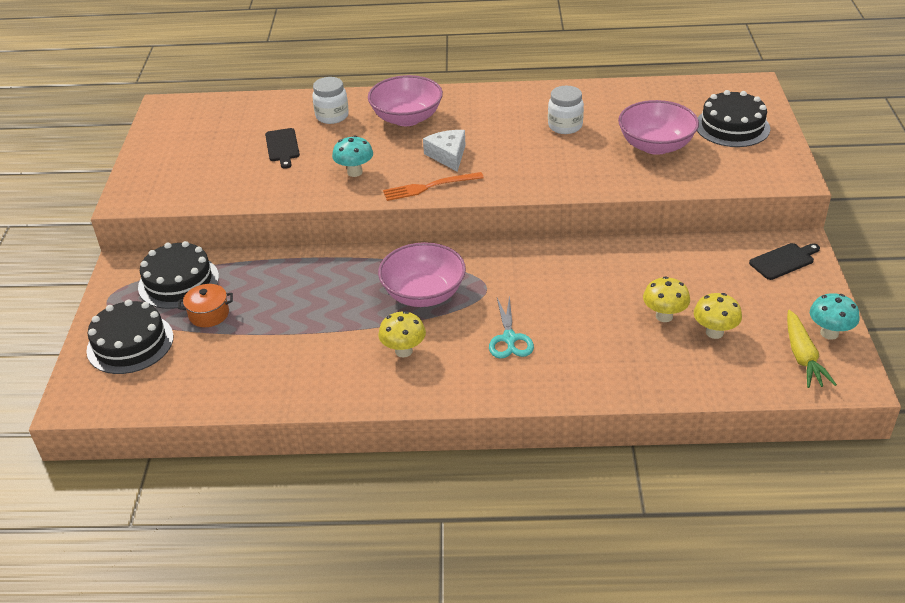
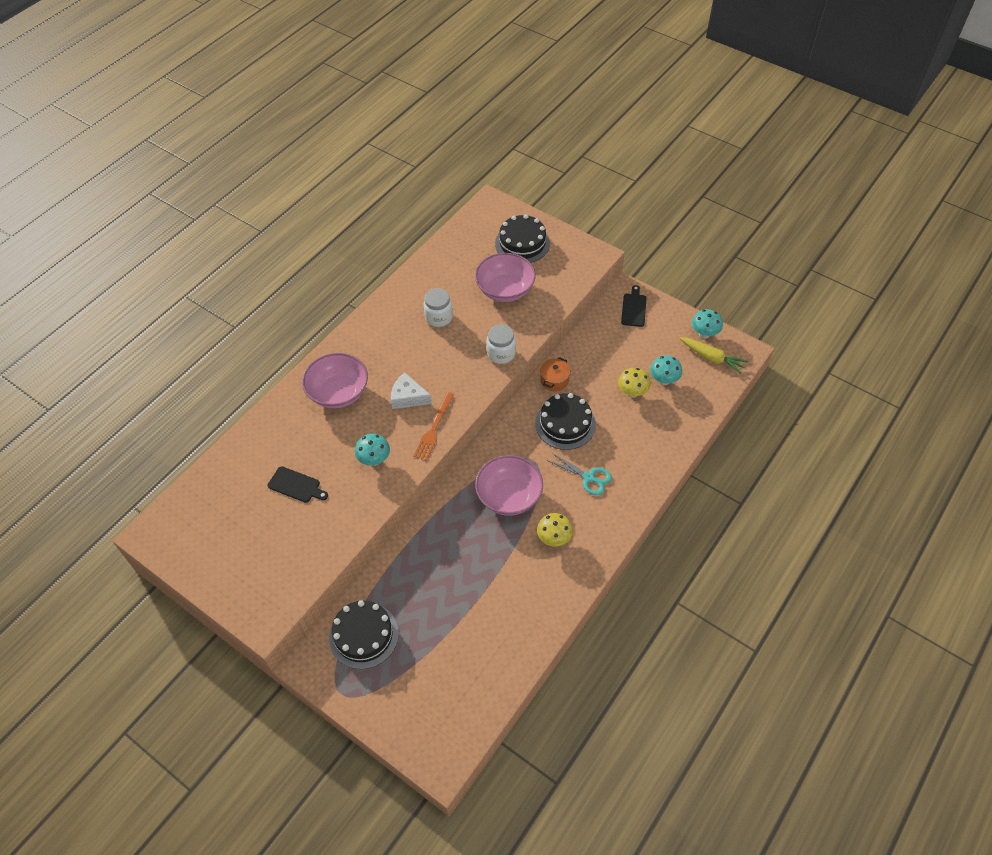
camera: 55 degrees left, 15 degrees up
black cake [86,300,173,374] -> black cake moved to [535,393,596,450]
orange pot [178,284,233,327] -> orange pot moved to [540,357,571,391]
white jar [312,77,349,124] -> white jar moved to [486,324,516,364]
yellow mushroom [694,293,742,339] -> turquoise mushroom [650,355,682,385]

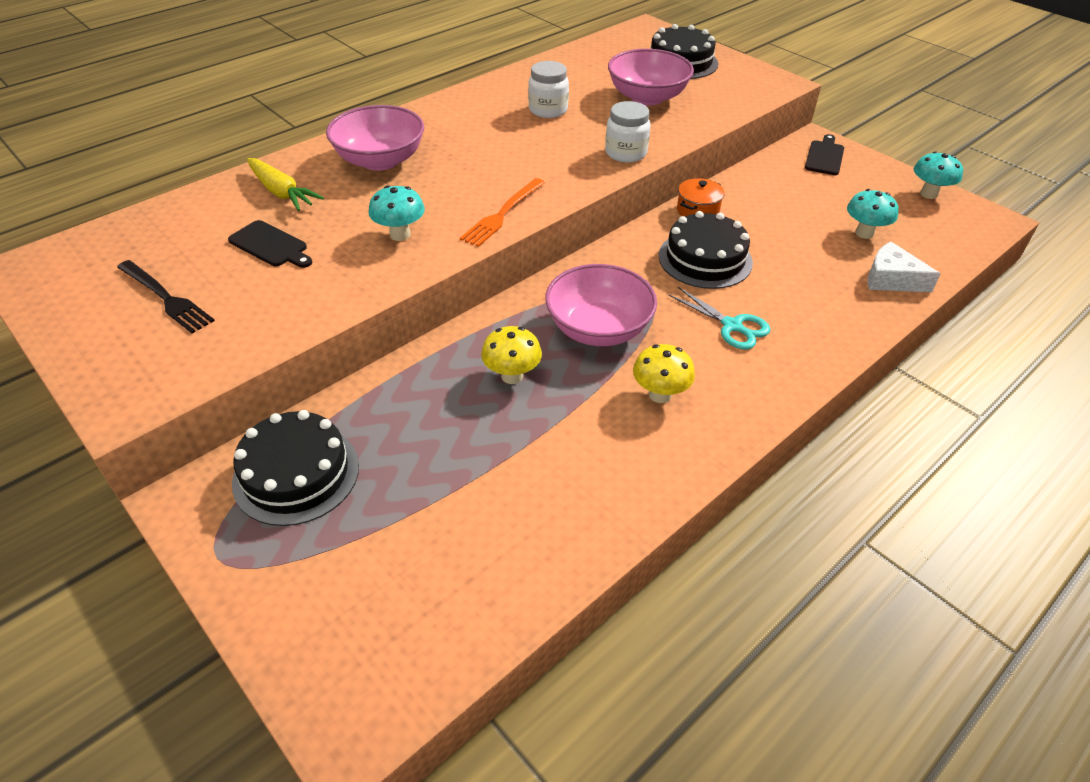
camera: 10 degrees right, 10 degrees down
white cheese [391,372,432,409] -> white cheese moved to [867,242,941,292]
yellow mushroom [618,368,650,398] -> yellow mushroom moved to [481,326,542,384]
yellow carrot [680,337,748,374] -> yellow carrot moved to [247,158,324,211]
none -> black fork [117,260,215,334]

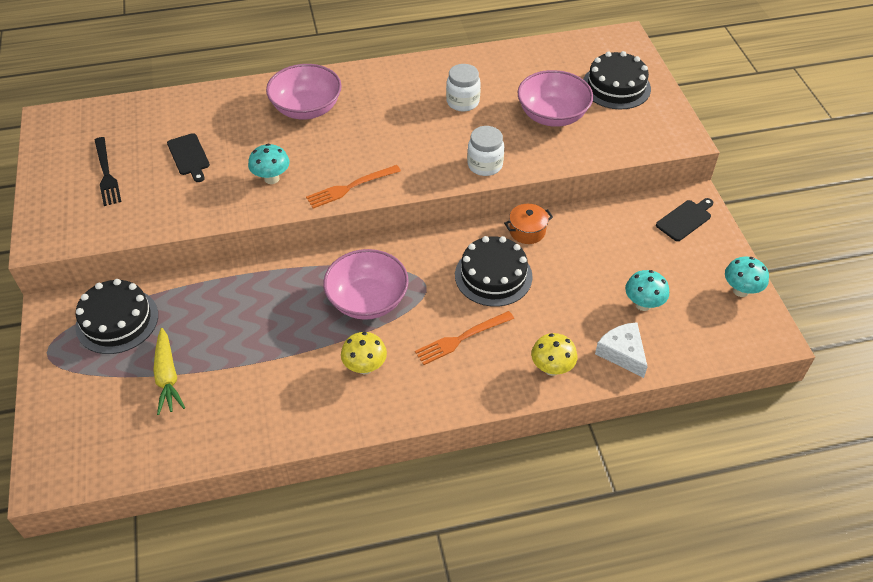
camera: 30 degrees right, 5 degrees up
yellow carrot [247,158,324,211] -> yellow carrot moved to [153,328,185,415]
yellow mushroom [481,326,542,384] -> yellow mushroom moved to [531,333,577,376]
turquoise scissors [668,287,771,350] -> orange fork [415,311,514,365]

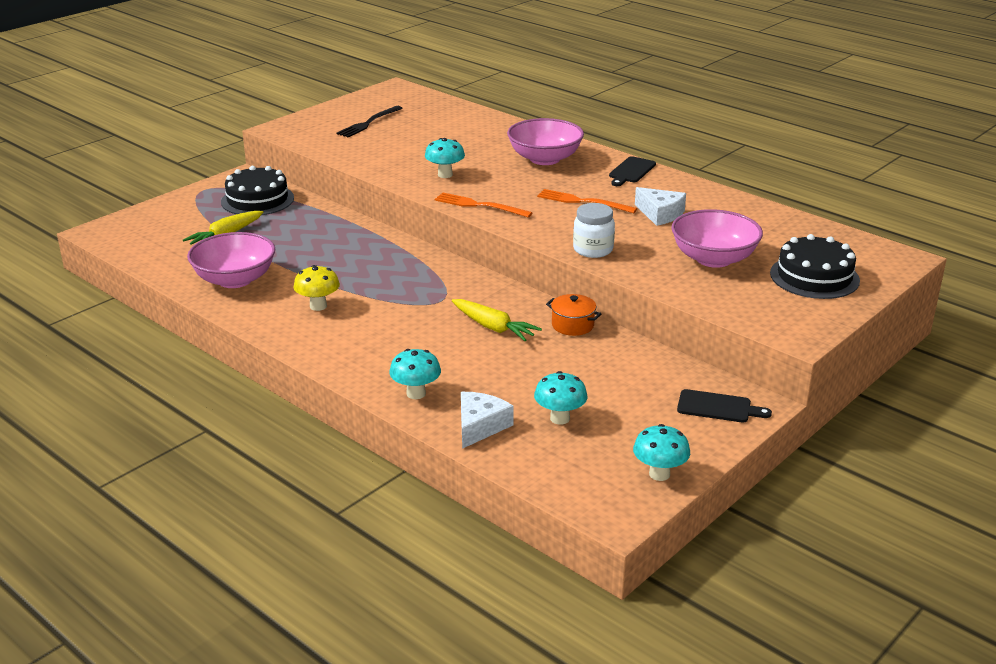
camera: 55 degrees right, 20 degrees down
black cutting board [167,133,210,182] -> black cutting board moved to [609,156,656,186]
pink bowl [323,249,409,320] -> pink bowl moved to [187,232,275,288]
orange fork [415,311,514,365] -> orange fork moved to [537,189,637,213]
white jar [446,64,481,112] -> white cheese [635,187,686,226]
black cake [455,236,533,307] -> yellow carrot [452,299,542,341]
yellow mushroom [531,333,577,376] -> turquoise mushroom [389,349,441,399]

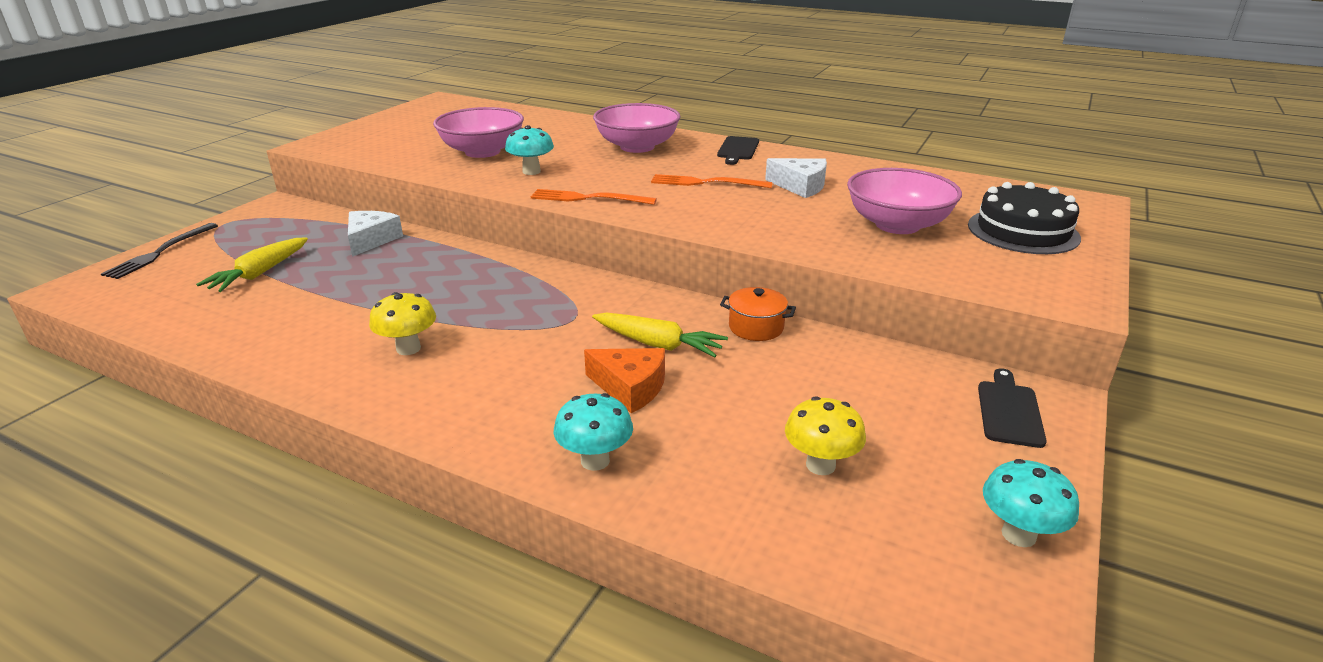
camera: 15 degrees left, 0 degrees up
pink bowl [187,232,275,288] -> pink bowl moved to [433,107,524,158]
black cake [221,166,294,215] -> none
black fork [336,106,403,137] -> black fork moved to [101,223,218,279]
white cheese [461,392,514,449] -> white cheese moved to [348,211,403,257]
turquoise mushroom [534,371,588,424] -> yellow mushroom [785,396,866,475]
white jar [573,203,615,258] -> none
black cutting board [677,389,772,423] -> black cutting board turned 75 degrees counterclockwise [978,368,1047,448]
none -> orange cheese [584,348,665,413]

